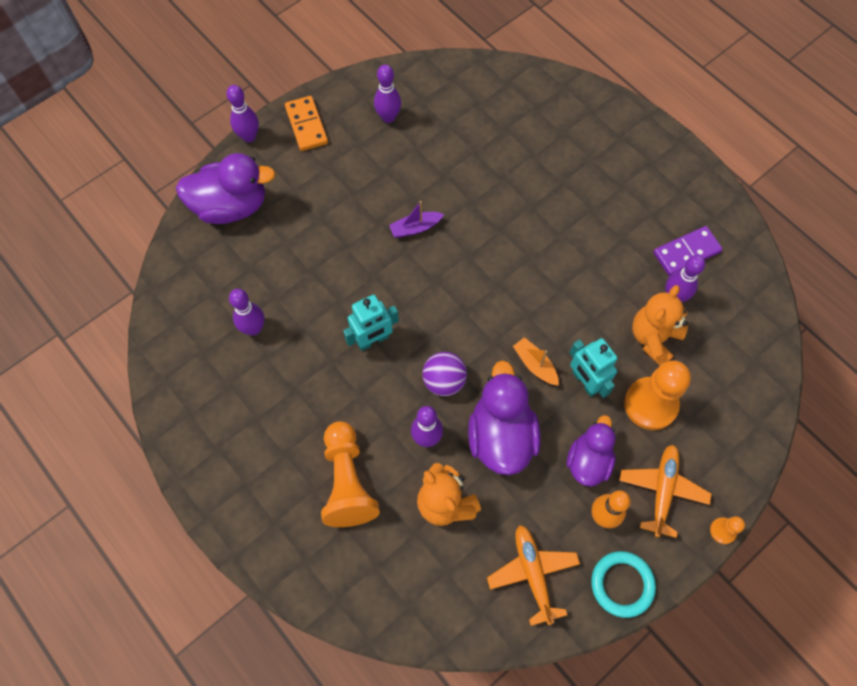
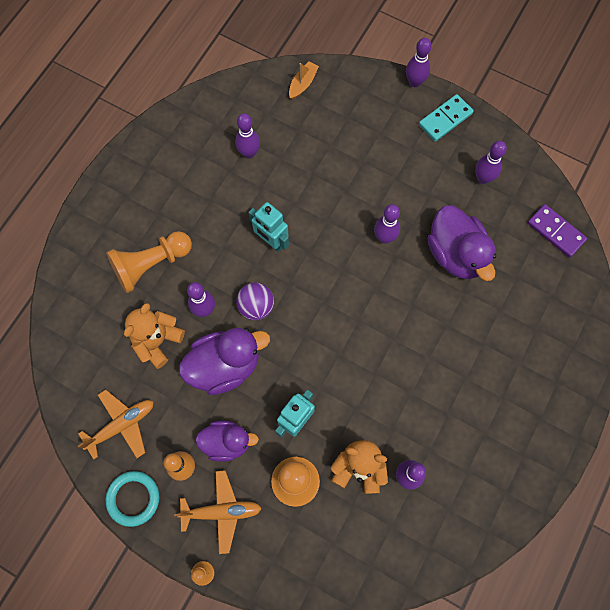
camera: 70 degrees right, 5 degrees up
purple duck [176,153,276,224] -> purple duck moved to [427,205,496,281]
orange domino [285,96,328,151] -> turquoise domino [419,94,474,142]
purple boat [389,201,444,238] -> purple bowling pin [374,204,400,243]
orange boat [513,337,559,386] -> orange boat moved to [289,61,319,99]
purple domino [653,226,723,276] -> purple domino moved to [527,204,587,258]

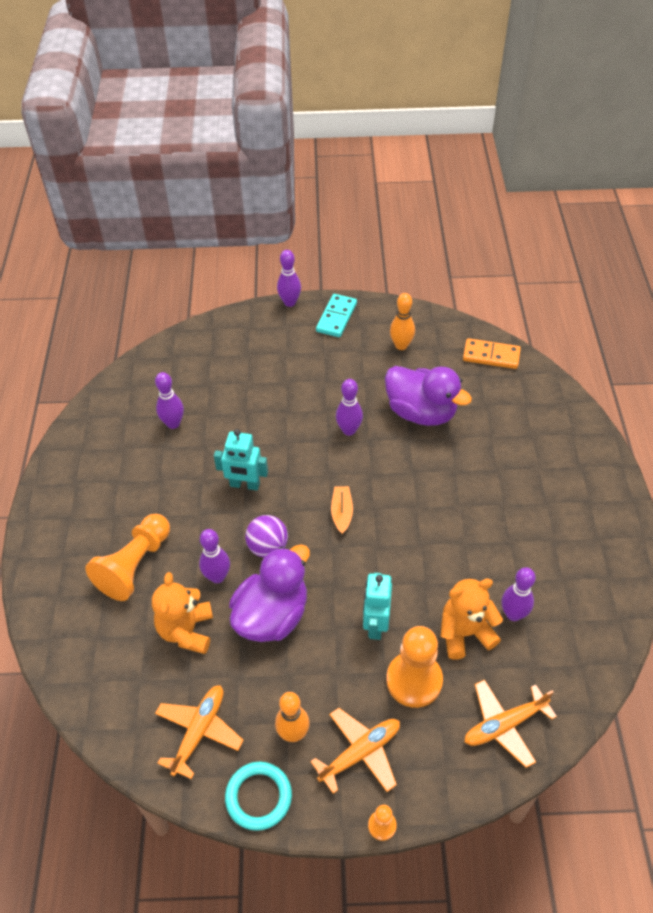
camera: 30 degrees left, 20 degrees down
purple duck [195,421,259,462] -> none
orange boat [289,61,319,99] -> orange boat moved to [331,486,353,534]
purple bowling pin [475,141,507,184] -> orange bowling pin [390,293,415,350]
purple domino [527,204,587,258] -> orange domino [463,338,521,369]
none -> orange plane [465,679,557,768]

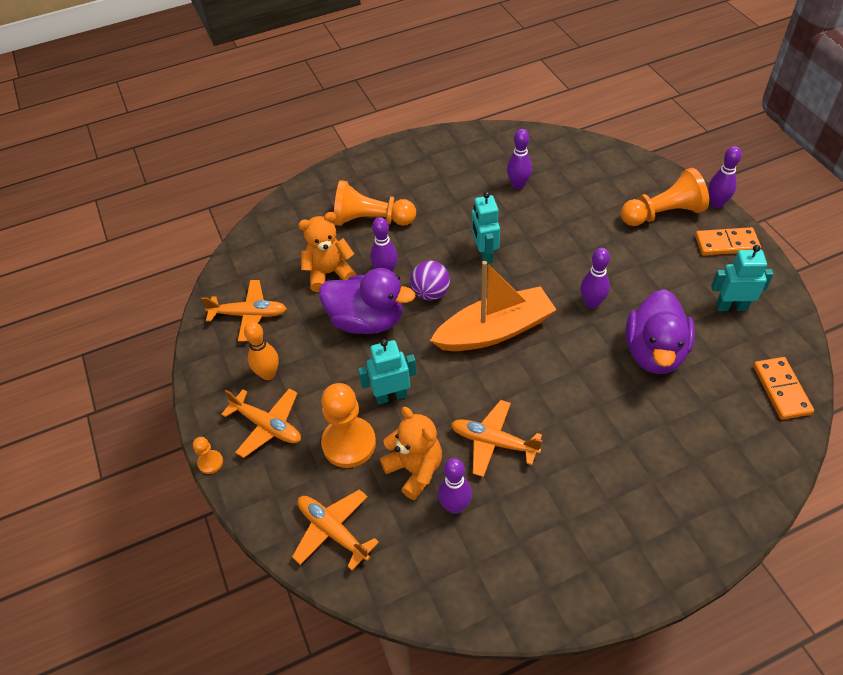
camera: 70 degrees right, 0 degrees up
turquoise ring [225,762,292,831] -> none
turquoise domino [316,294,357,337] -> orange domino [695,227,761,255]
orange boat [331,486,353,534] -> orange boat [430,261,556,351], size x2.28
orange bowling pin [390,293,415,350] -> turquoise robot [711,245,773,311]
none -> orange plane [451,400,542,477]
none -> orange pawn [621,168,709,226]

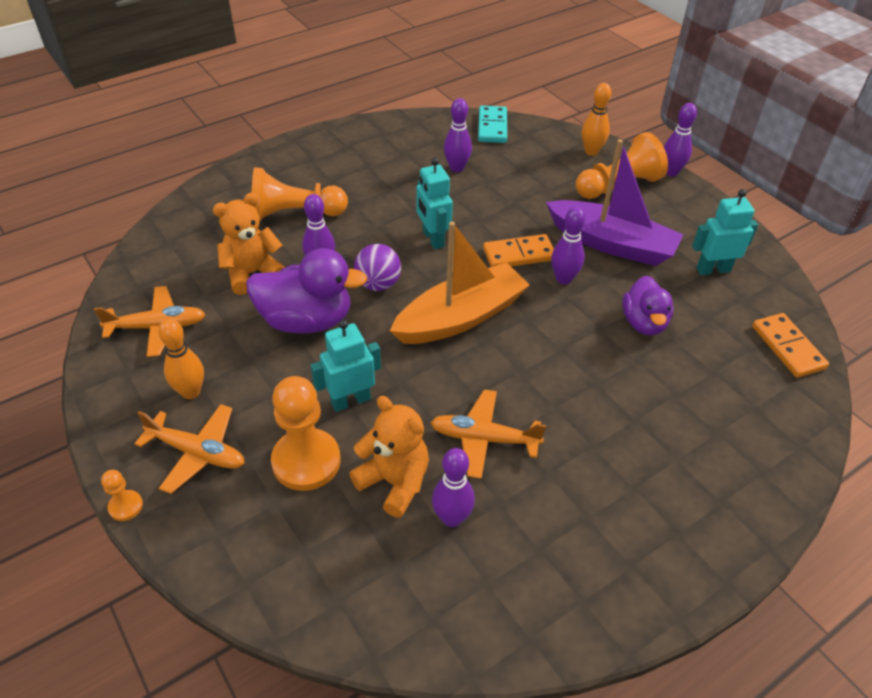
camera: 15 degrees left, 5 degrees down
orange plane [292,489,379,570] -> none
purple duck [626,289,695,374] -> purple duck [622,275,674,335], size x0.65
orange domino [695,227,761,255] -> orange domino moved to [483,234,554,267]
none -> turquoise domino [478,106,507,143]
none -> purple boat [546,139,684,266]
none -> orange bowling pin [582,83,611,156]

